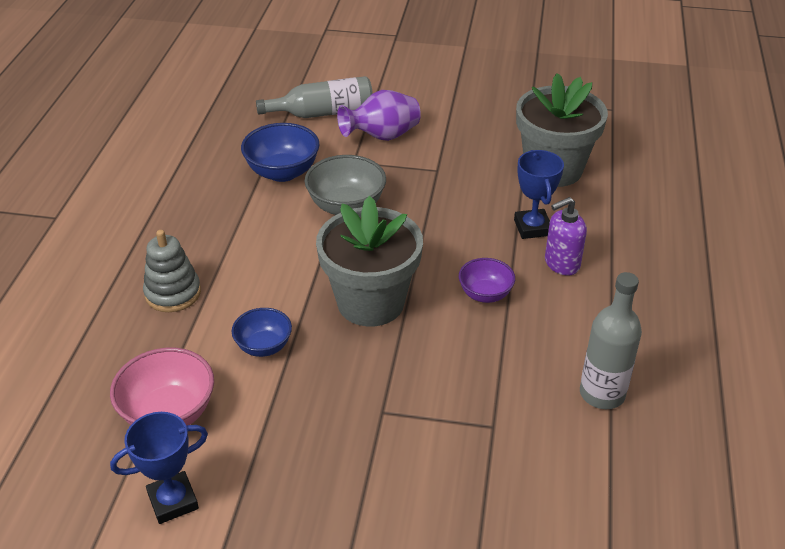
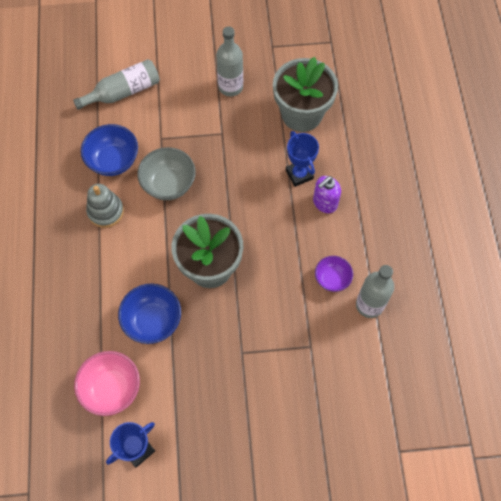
camera: 15 degrees left, 25 degrees up
grey stacking toy [143,230,201,312] -> grey stacking toy moved to [86,184,124,228]
blue bowl [232,308,292,357] -> blue bowl [118,283,181,344], size x1.58
purple vase [337,90,421,141] -> none
purple bowl [459,258,515,303] -> purple bowl moved to [315,256,353,292]
none -> grey bottle [216,27,243,97]

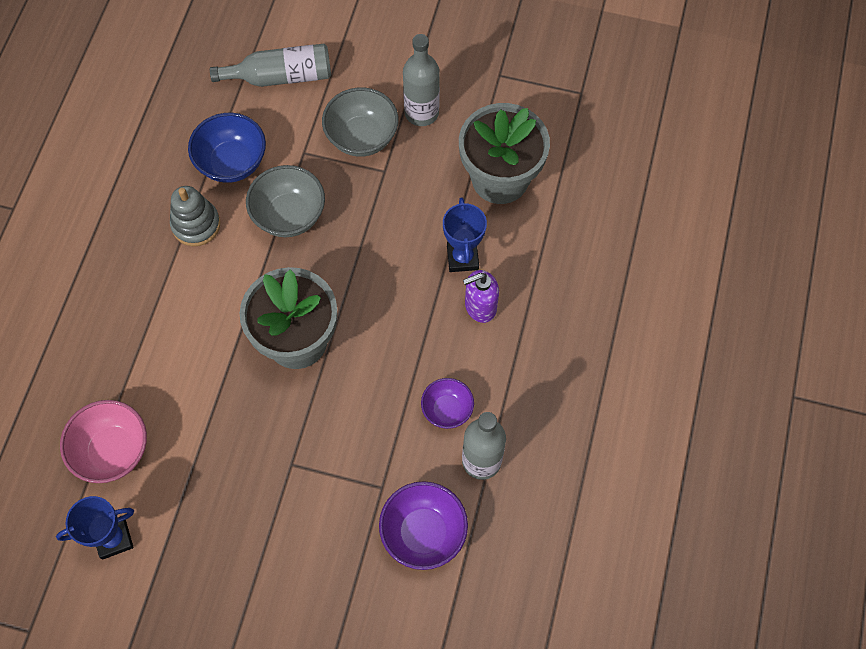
camera: 20 degrees right, 0 degrees up
blue bowl [118,283,181,344] -> none
none -> grey bowl [322,87,399,157]
none -> purple bowl [379,481,468,570]

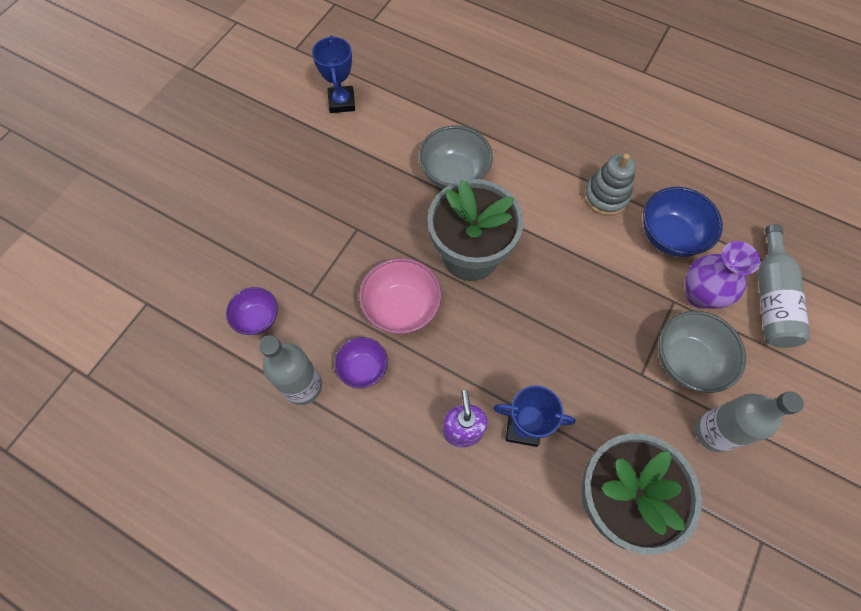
camera: 105 degrees right, 0 degrees up
pink bowl [60,400,147,483] -> pink bowl moved to [359,258,442,334]
grey bowl [246,165,325,237] -> grey bowl moved to [419,126,493,189]
purple bowl [379,481,468,570] -> purple bowl [226,287,278,335], size x0.63
none -> purple vase [685,241,760,309]

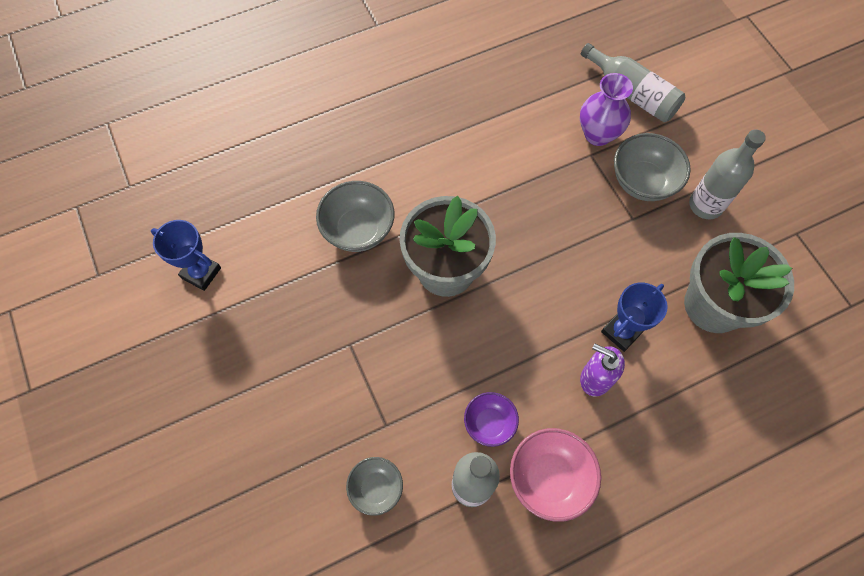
camera: 55 degrees left, 0 degrees up
purple bowl [226,287,278,335] -> grey bowl [346,457,403,516]
pink bowl [359,258,442,334] -> pink bowl moved to [510,428,601,522]
grey stacking toy [584,153,636,216] -> none
blue bowl [643,187,723,257] -> none

